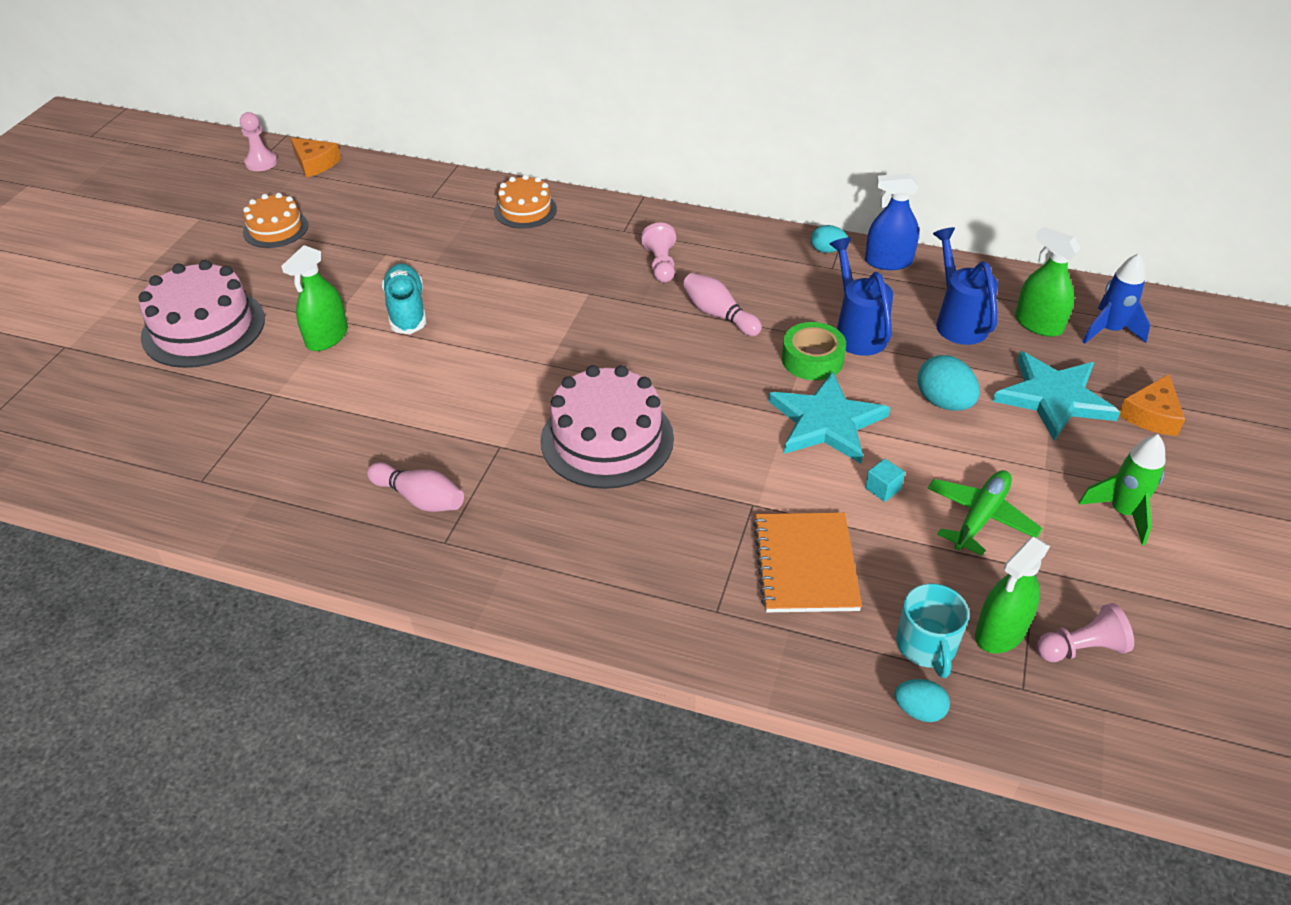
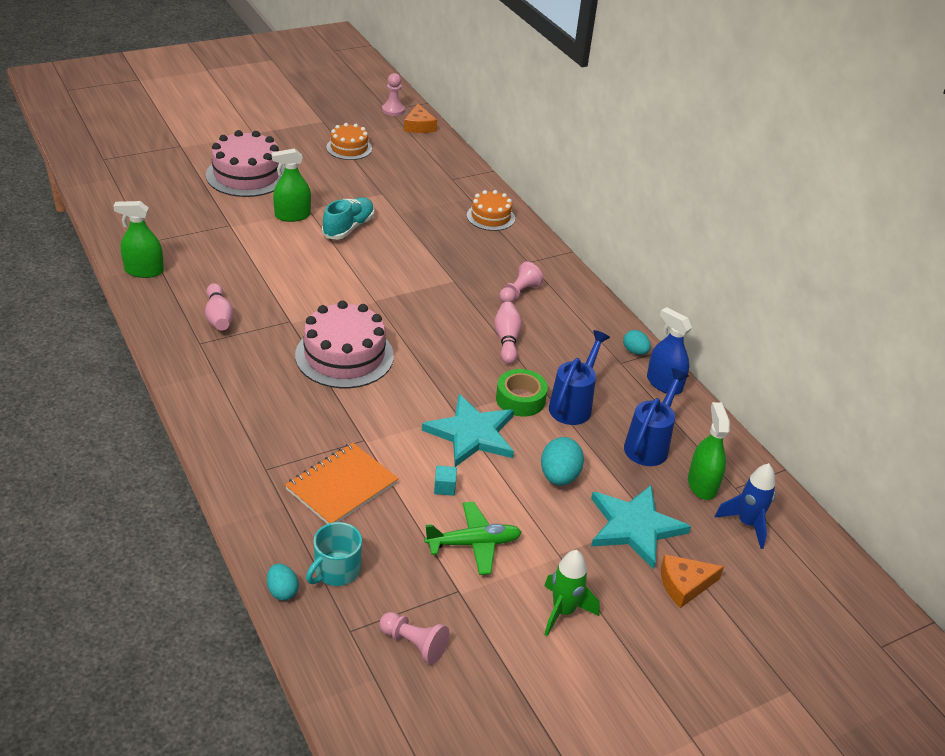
camera: 40 degrees right, 5 degrees down
green spray bottle [975,537,1050,653] -> green spray bottle moved to [113,201,164,278]

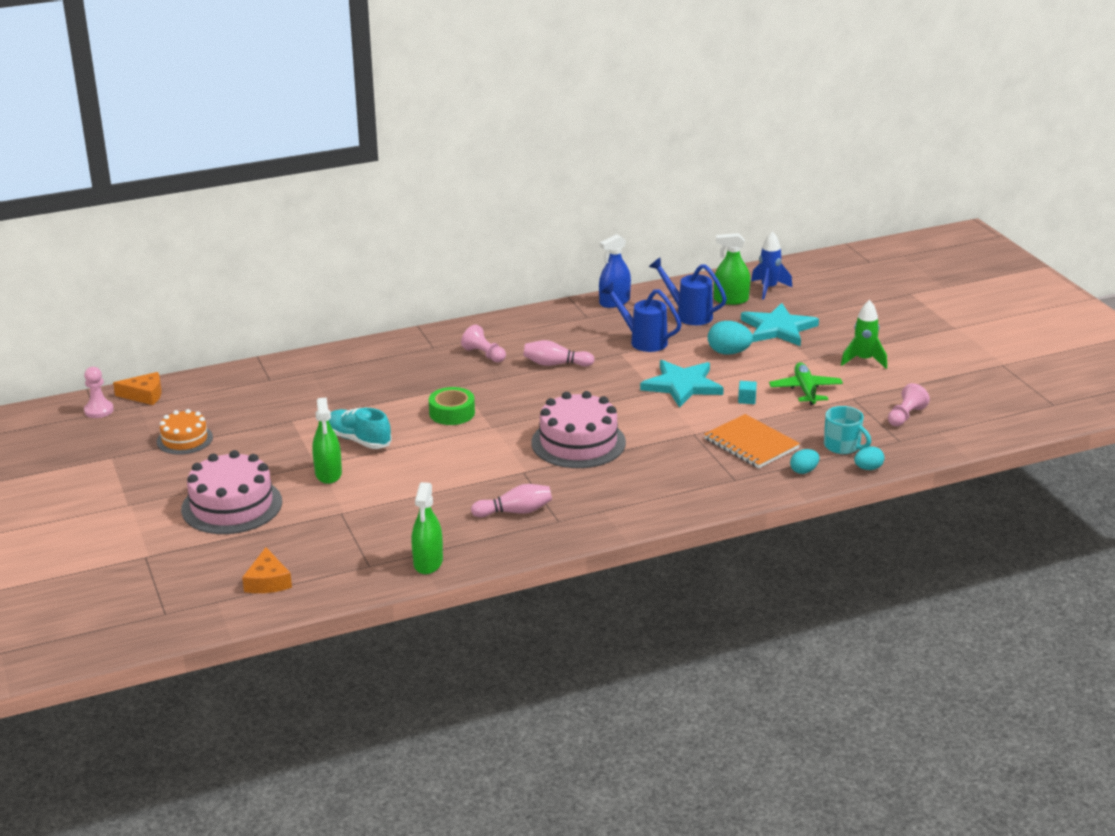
camera: 80 degrees left, 10 degrees down
orange cake [467,190,515,231] -> none
green tape [496,369,548,417] -> green tape moved to [429,387,475,425]
turquoise egg [623,330,651,355] -> turquoise egg moved to [790,449,820,474]
orange cheese [661,555,724,608] -> orange cheese moved to [242,547,292,593]

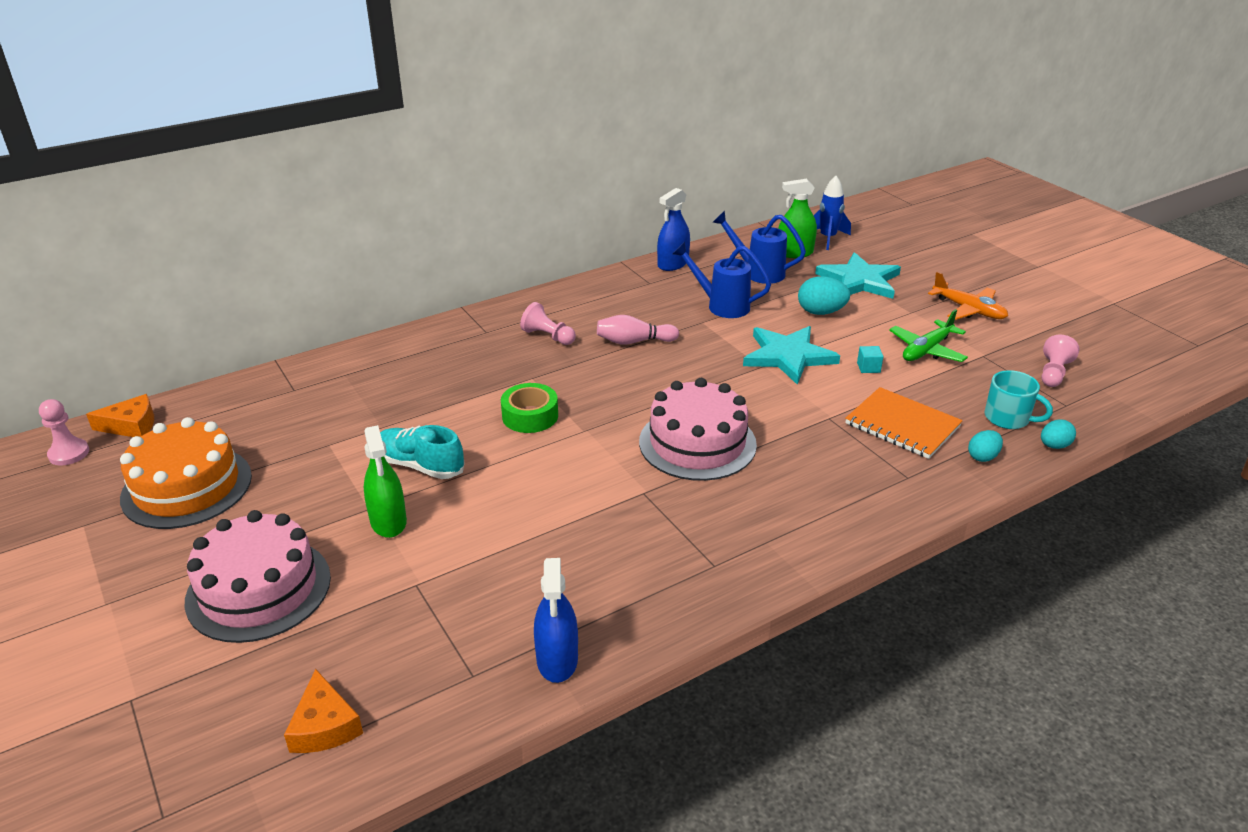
camera: 10 degrees left, 5 degrees up
orange cake [157,409,213,455] -> orange cake [120,417,252,529], size x1.69
green spray bottle [411,482,443,574] -> blue spray bottle [534,558,578,683]
pink bowling pin [471,484,552,517] -> none
green plane [769,362,843,405] -> green plane turned 120 degrees counterclockwise [889,309,968,362]
green rocket [841,300,887,369] -> orange plane [928,272,1008,320]

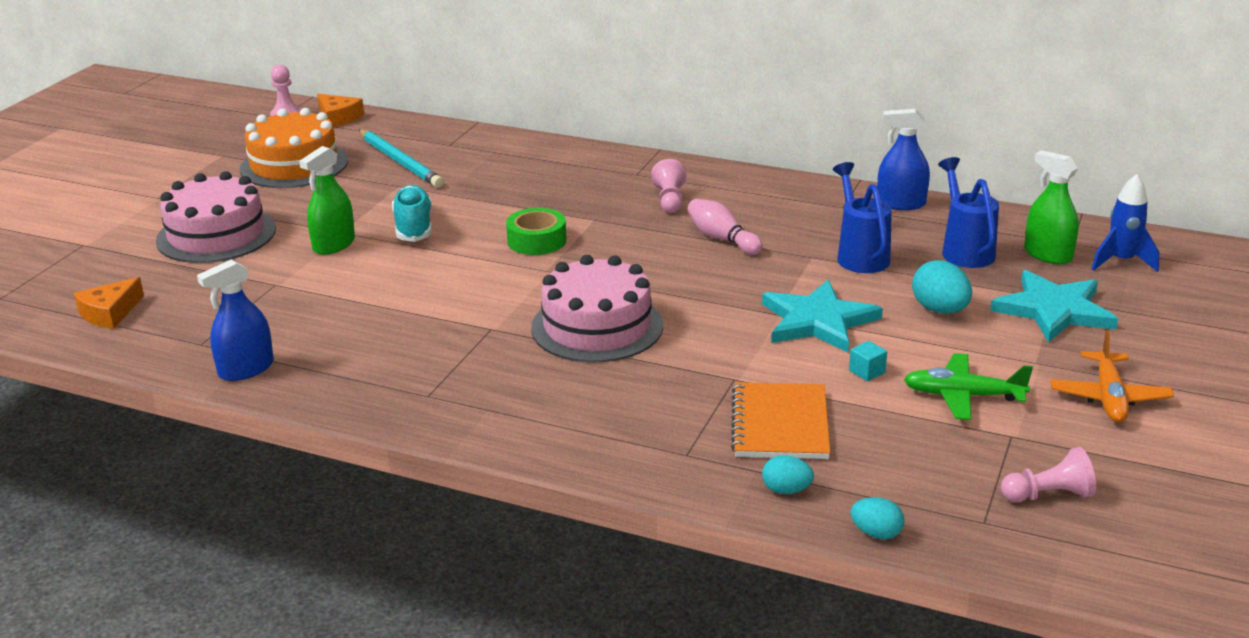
camera: 55 degrees right, 5 degrees down
turquoise mug [985,370,1053,429] -> none
none -> turquoise pencil [358,129,444,188]

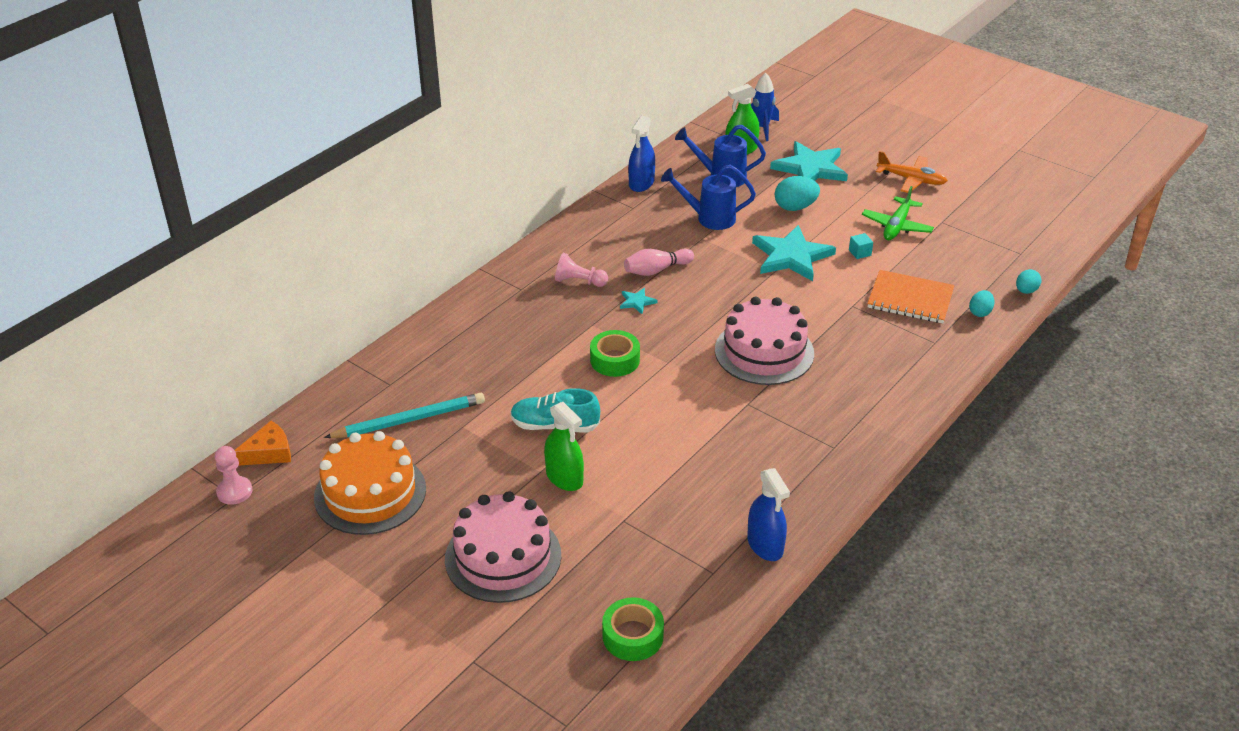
camera: 75 degrees left, 10 degrees up
orange cheese [74,277,144,329] -> green tape [602,597,664,661]
pink pawn [1001,447,1096,502] -> none
none -> turquoise star [620,288,658,314]

